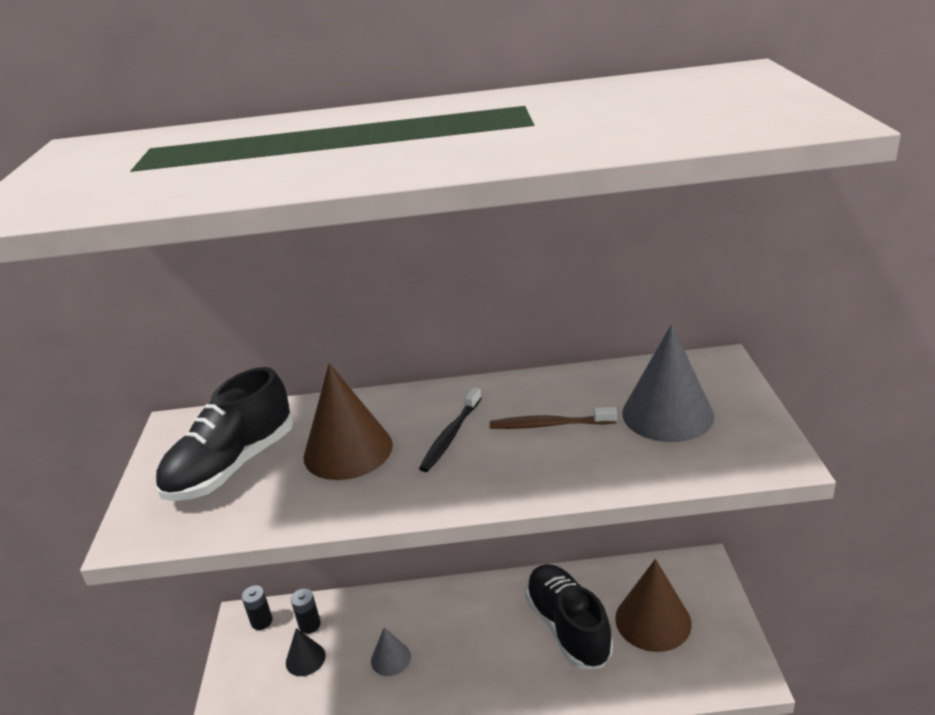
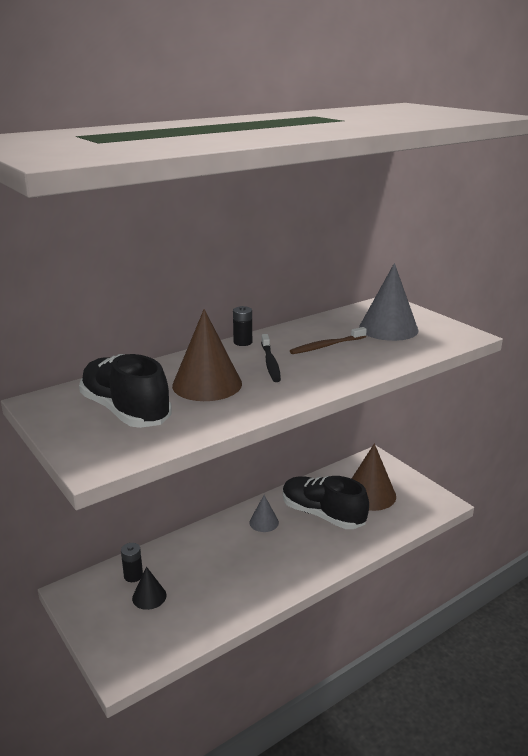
camera: 35 degrees left, 5 degrees down
black shoe [155,367,293,501] -> black shoe turned 135 degrees clockwise [79,354,172,428]
black battery [242,585,273,630] -> black battery moved to [233,306,252,346]
grey cone [371,627,411,676] -> grey cone moved to [249,495,279,532]

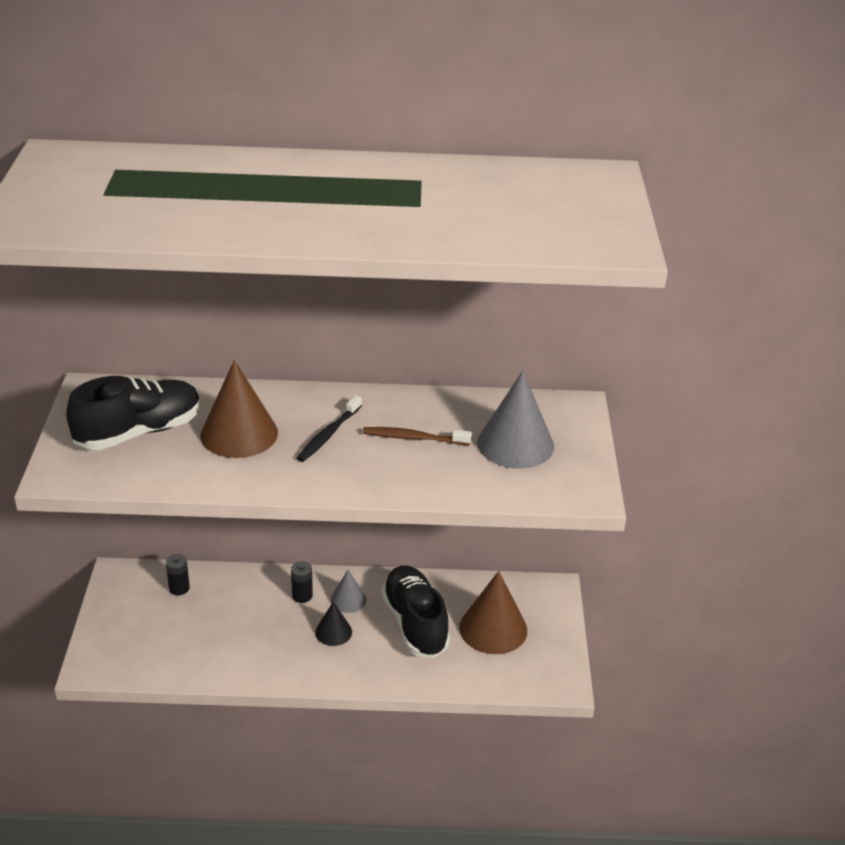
camera: 35 degrees right, 10 degrees up
black shoe [79,354,172,428] -> black shoe turned 60 degrees clockwise [66,376,201,450]
black cone [132,567,167,610] -> black cone moved to [315,602,352,646]
black battery [233,306,252,346] -> black battery moved to [291,561,313,603]

